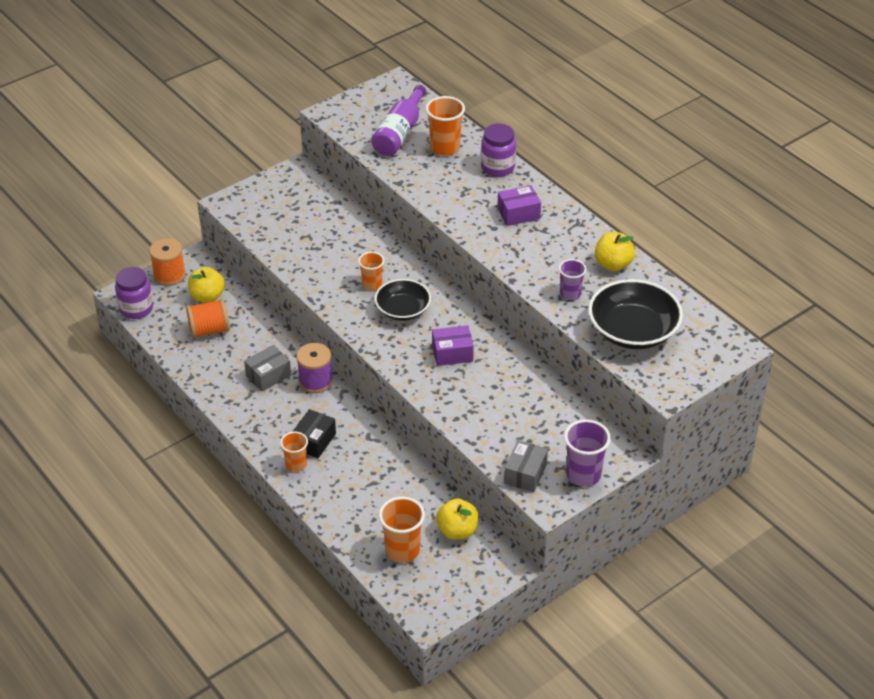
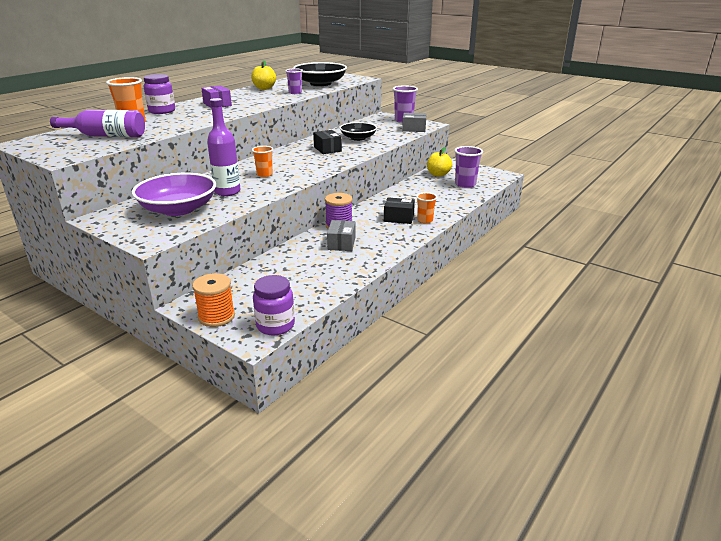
camera: 105 degrees left, 15 degrees down
orange spool [186,299,230,338] -> none
yellow apple [188,267,225,303] -> none
grey box [244,345,291,392] -> grey box turned 60 degrees clockwise [327,220,356,251]
black bowl [375,279,431,321] -> black bowl moved to [340,122,377,141]
orange cup [379,497,425,563] -> purple cup [454,146,483,188]
purple box [432,325,474,366] -> black box [313,130,342,154]
none -> purple bowl [132,173,216,216]
none -> purple bottle [207,98,240,196]

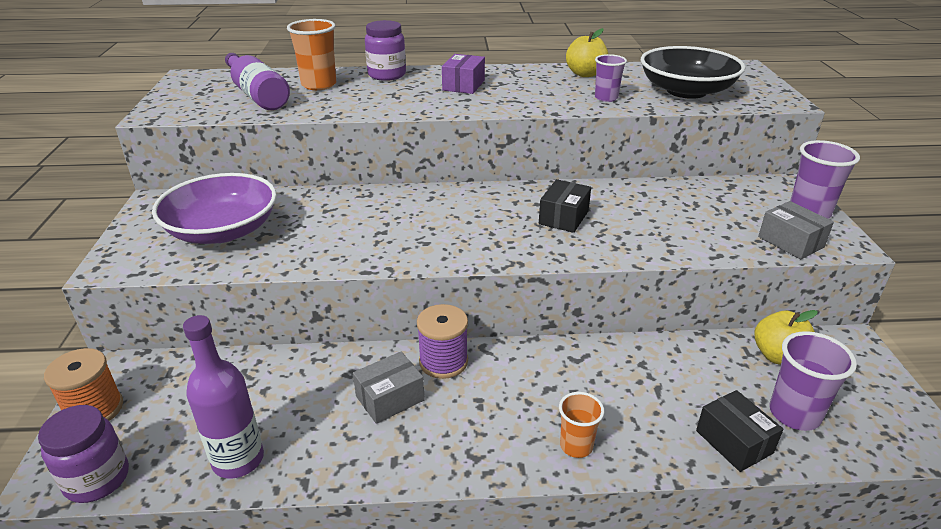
camera: 50 degrees right, 5 degrees up
purple bottle [207,98,240,196] -> purple bottle moved to [183,315,264,479]
orange cup [252,146,273,177] -> none
black bowl [340,122,377,141] -> none
black box [384,198,415,224] -> black box moved to [696,390,784,472]

